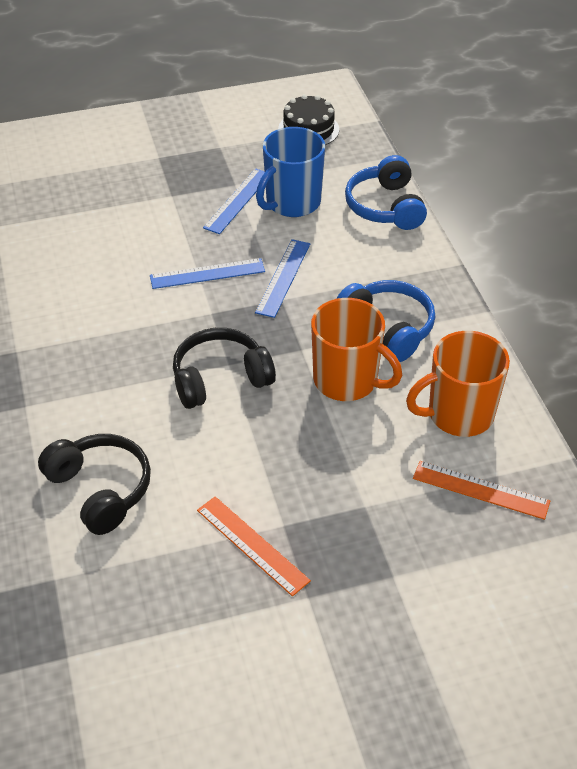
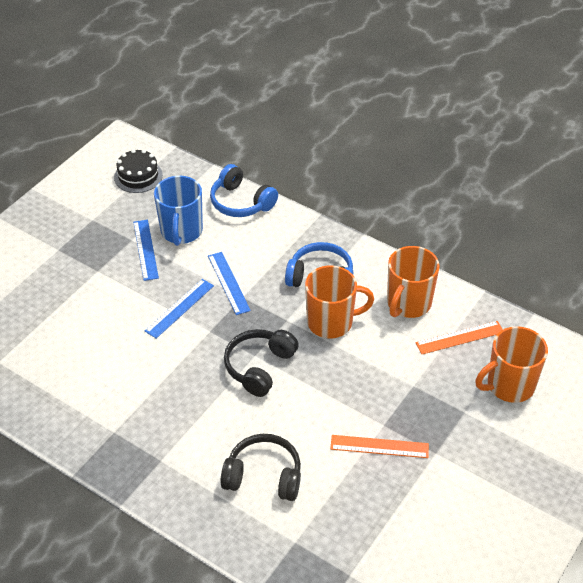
camera: 40 degrees left, 0 degrees up
none -> orange mug [475,326,548,403]

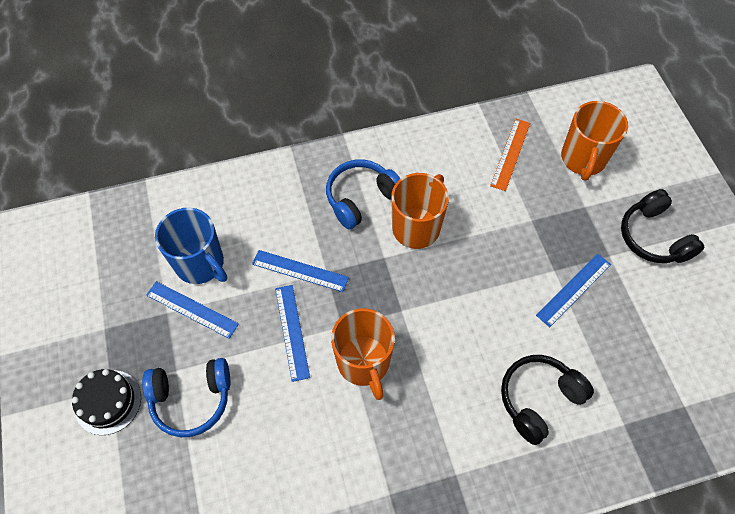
camera: 50 degrees left, 15 degrees up
black cake [114,149,163,193] -> black cake moved to [71,369,141,435]
blue headphones [210,164,278,217] -> blue headphones moved to [142,358,230,437]
black headphones [224,329,299,397] -> black headphones moved to [621,189,704,263]
orange ruler [330,435,429,458] -> blue ruler [536,254,611,327]
orange mug [387,246,440,318] -> orange mug moved to [331,308,395,400]

